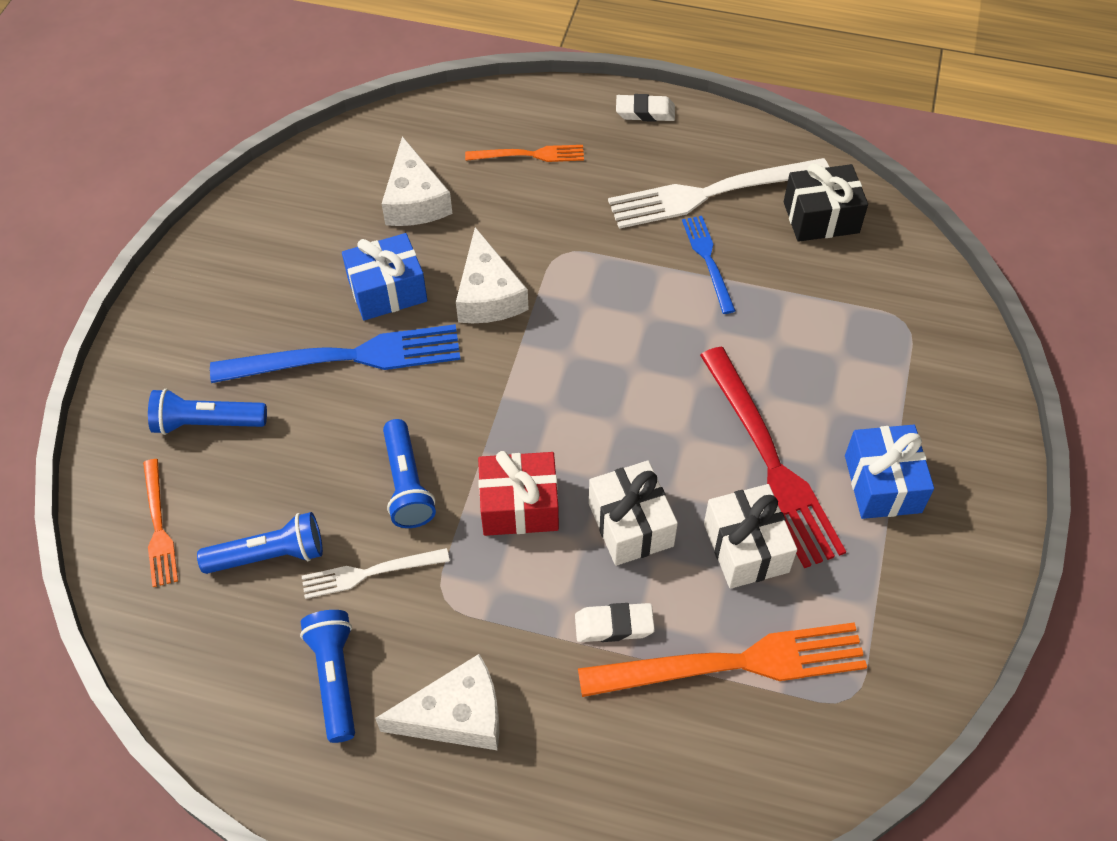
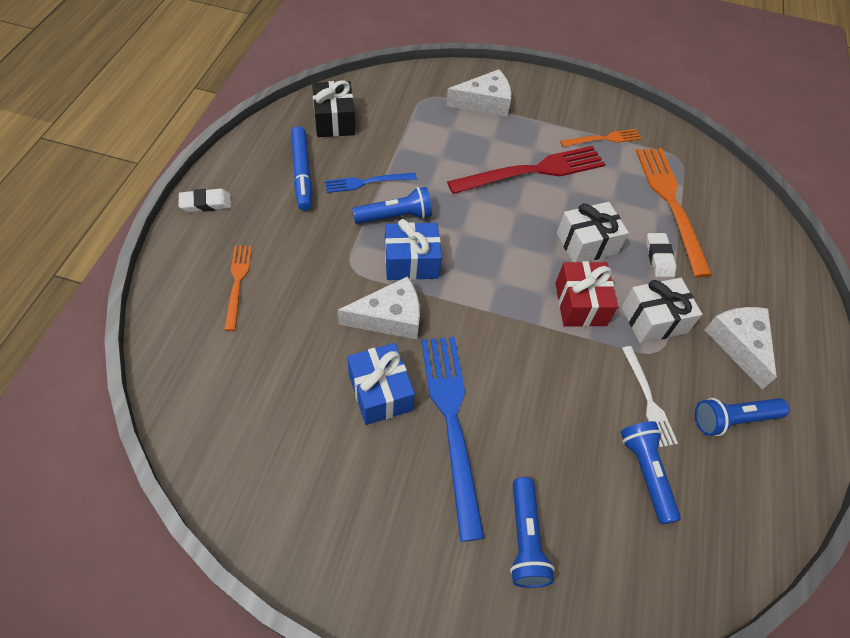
camera: 95 degrees left, 0 degrees up
orange fork [143,459,178,587] -> orange fork moved to [560,129,642,147]
white cheese [382,136,453,226] -> white cheese moved to [446,69,511,117]
blue flashlight [383,419,436,528] -> blue flashlight moved to [352,187,432,224]
white fork [608,158,829,229] -> blue marker [291,126,312,211]
white eraser [616,94,675,122] -> white eraser turned 75 degrees clockwise [179,189,231,212]
white gift [704,484,797,589] -> white gift moved to [622,278,702,343]
blue gift [845,425,934,519] -> blue gift moved to [385,219,442,280]

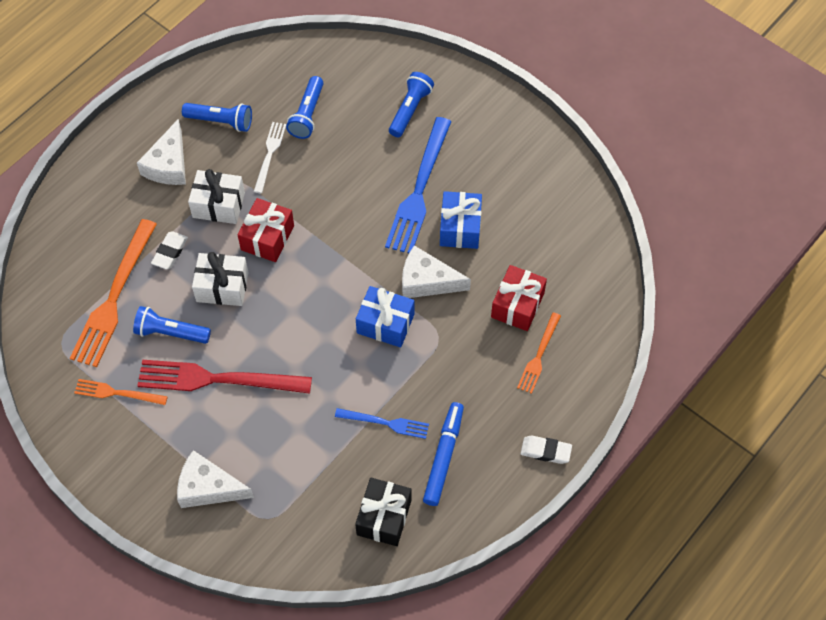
camera: 150 degrees left, 5 degrees up
blue flashlight [352,187,432,224] -> blue flashlight moved to [133,306,211,344]
none -> red gift [491,265,547,331]

